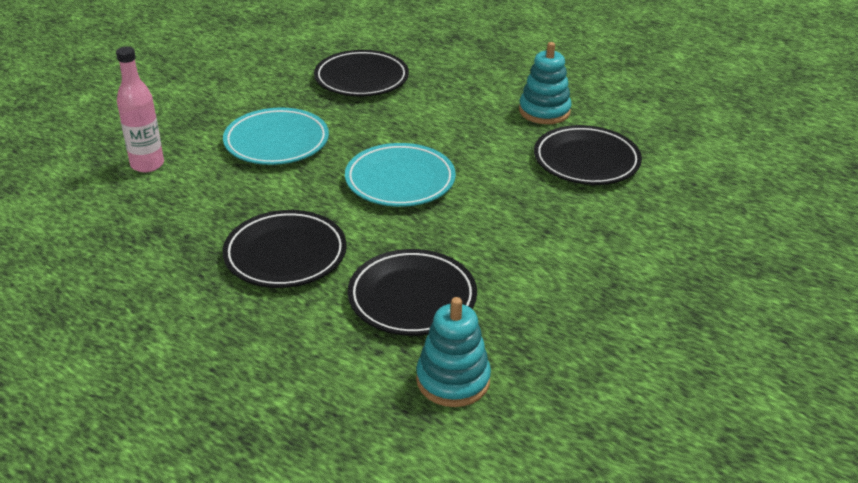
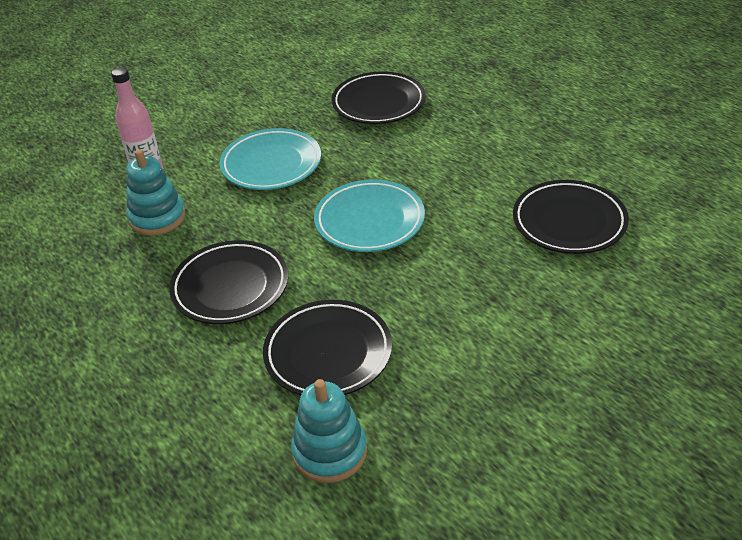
camera: 20 degrees right, 5 degrees up
turquoise stacking toy [519,42,572,124] -> turquoise stacking toy moved to [126,149,186,236]

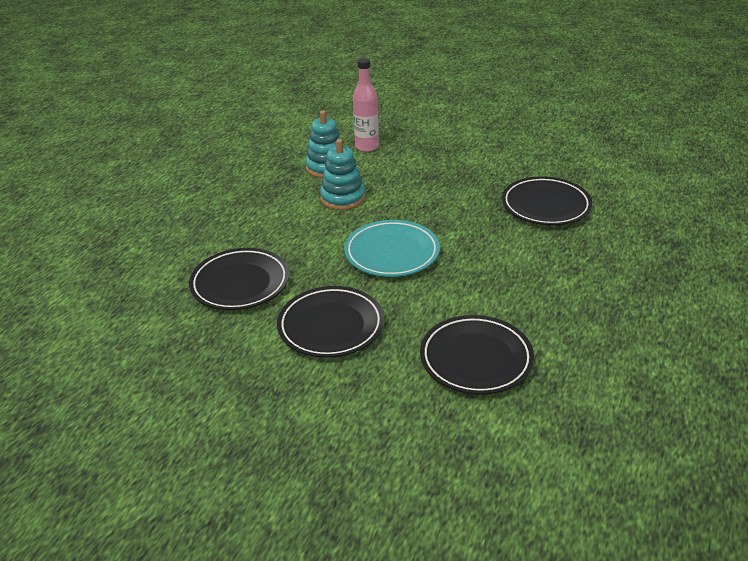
camera: 60 degrees right, 5 degrees down
black plate [169,240,288,324] -> black plate moved to [277,286,384,358]
turquoise plate [220,128,321,190] -> none
turquoise stacking toy [291,379,367,483] -> turquoise stacking toy moved to [320,139,365,210]

